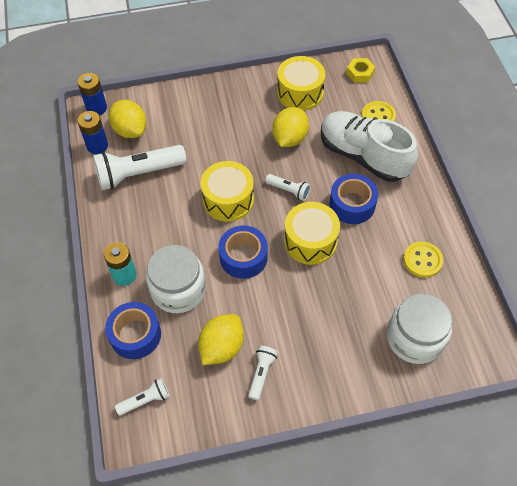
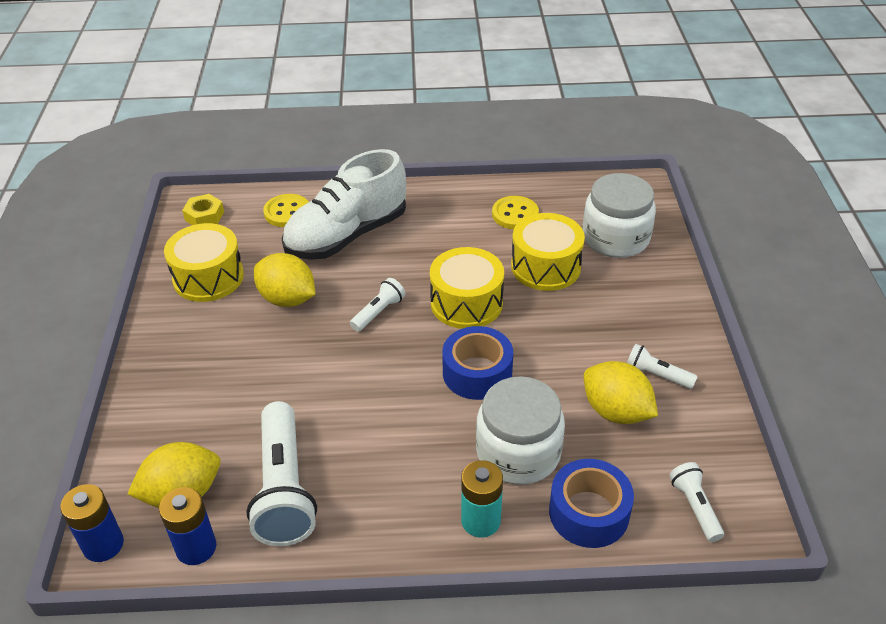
camera: 80 degrees left, 15 degrees down
yellow drum [200,161,254,222] -> yellow drum moved to [511,213,585,291]
blue tape [329,174,378,224] -> none

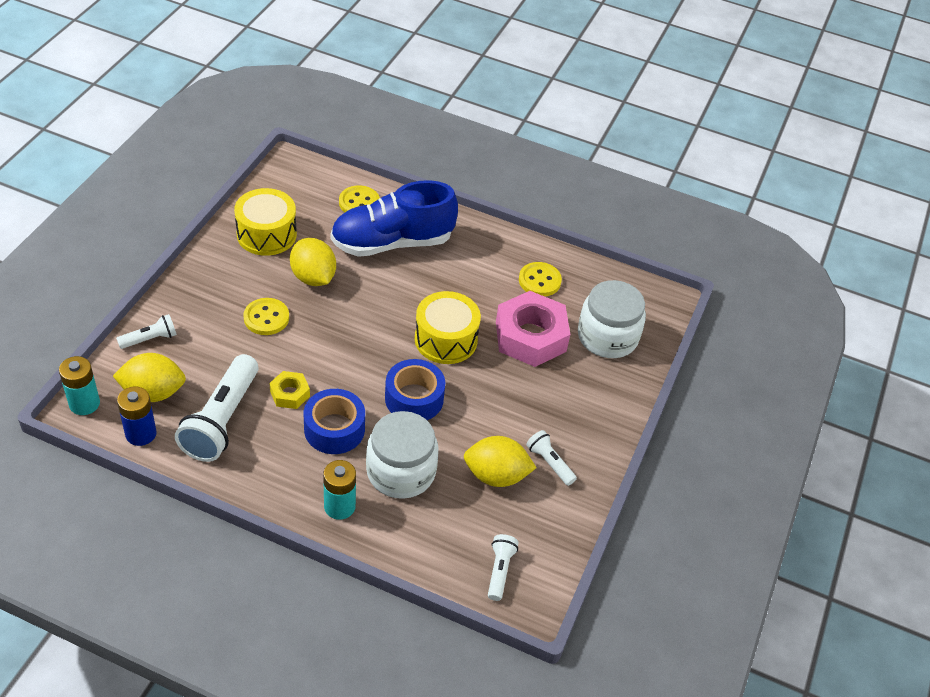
camera: 20 degrees right, 5 degrees up
blue battery [60,484,124,562] -> turquoise battery [59,356,100,415]
yellow nut [182,194,224,225] -> yellow nut moved to [269,371,310,409]
white shoe [282,149,406,260] -> blue shoe [331,180,458,257]
white flashlight [350,278,405,332] -> white flashlight moved to [116,314,177,349]
yellow drum [511,213,585,291] -> pink nut [496,291,570,367]
blue tape [549,459,634,548] -> blue tape moved to [304,389,365,454]
yellow lemon [584,361,658,424] -> yellow lemon turned 60 degrees counterclockwise [464,436,537,487]
none -> yellow button [243,298,289,335]

